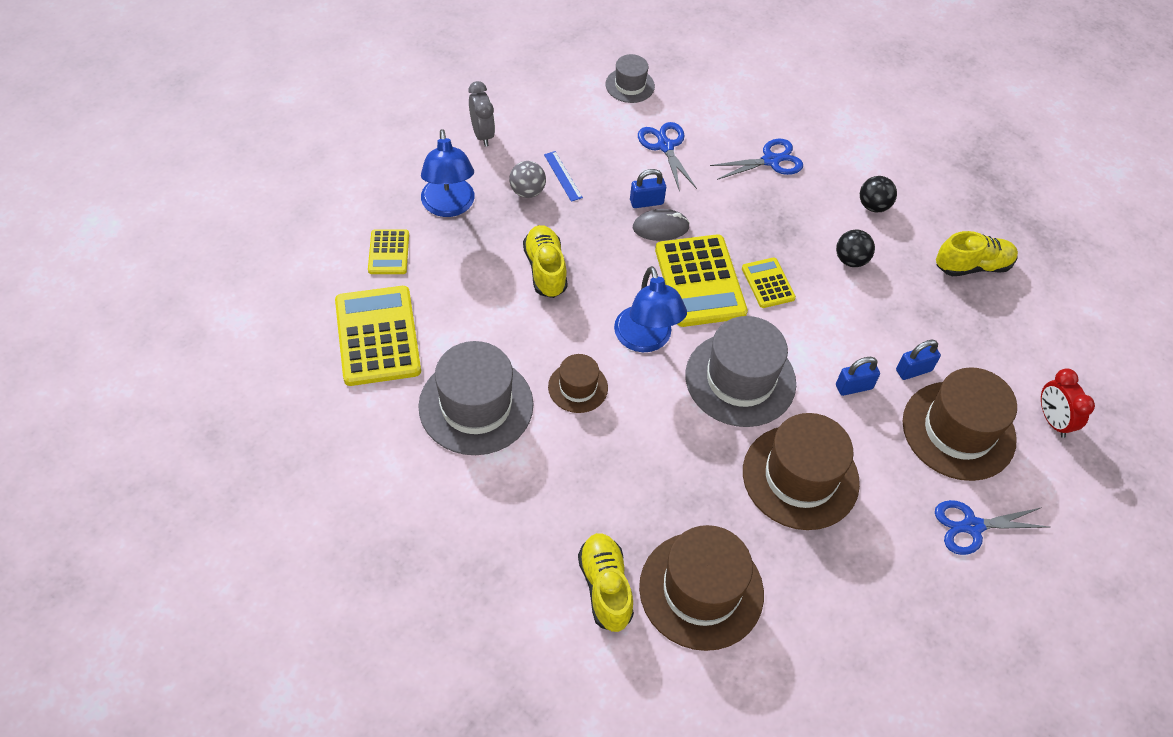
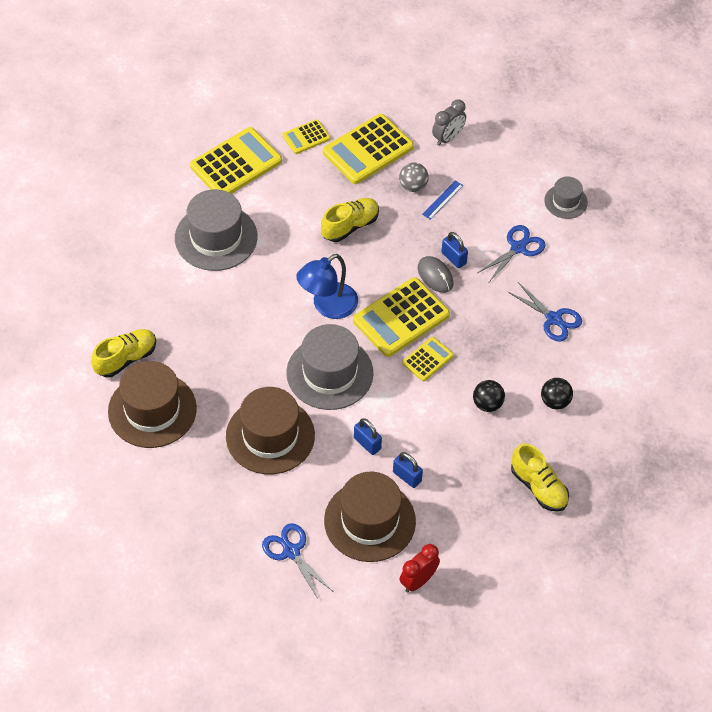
camera: 65 degrees right, 0 degrees up
blue lamp [421,129,474,217] -> yellow calculator [323,114,414,184]
brown hat [548,354,608,413] -> none

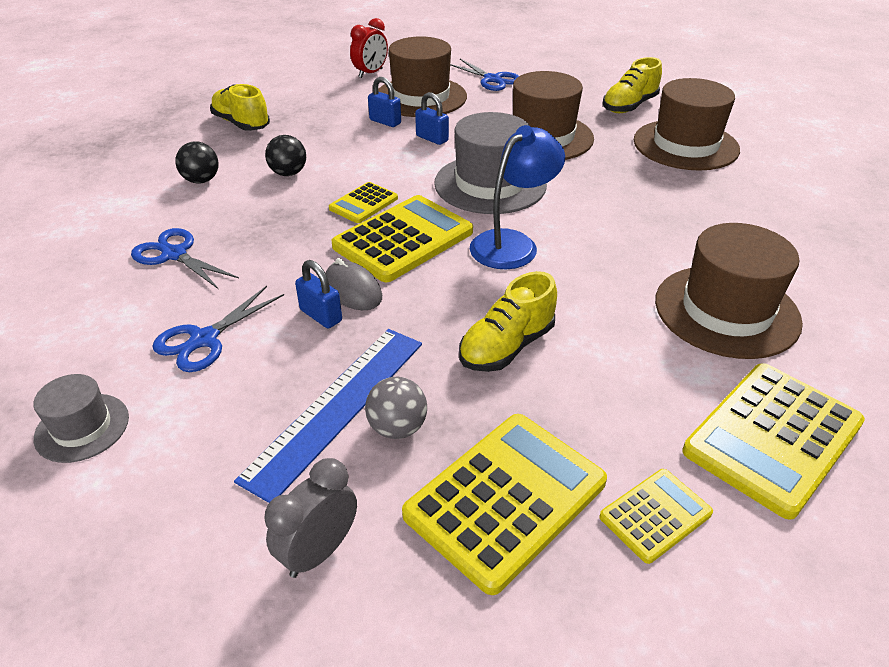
camera: 175 degrees right, 15 degrees down
yellow shoe [91,329,156,377] -> yellow shoe moved to [602,57,662,113]
grey hat [175,189,258,271] -> brown hat [655,223,803,359]
blue ruler [422,180,463,220] -> blue ruler [234,329,422,503], size x2.20

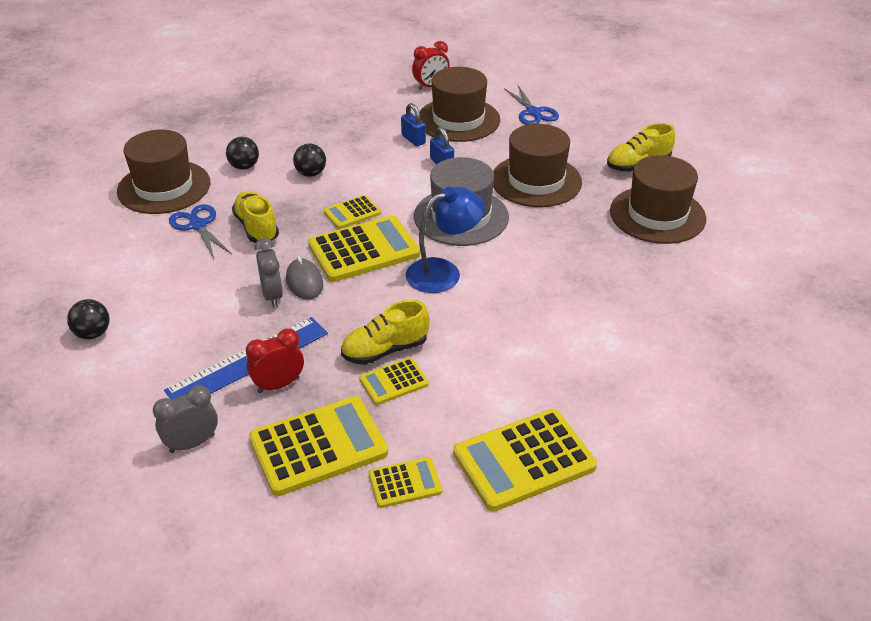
camera: 20 degrees right, 0 degrees up
grey hat [34,374,129,463] -> black ball [67,299,110,339]
blue scissors [152,286,284,372] -> none
yellow shoe [210,84,270,131] -> yellow shoe moved to [232,191,279,243]
blue padlock [295,260,342,329] -> grey clock [254,238,283,307]
grey ball [365,377,427,439] -> red clock [246,328,304,393]
brown hat [655,223,803,359] -> brown hat moved to [117,130,210,214]
none -> yellow calculator [359,358,429,405]

